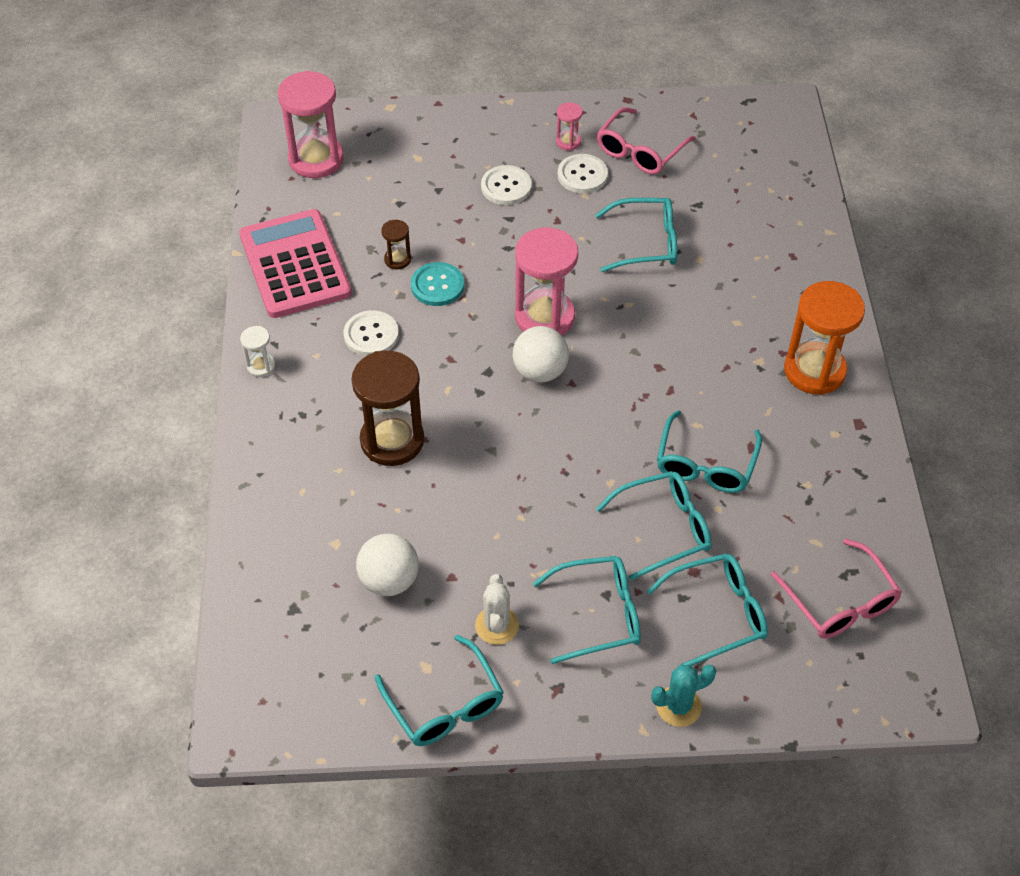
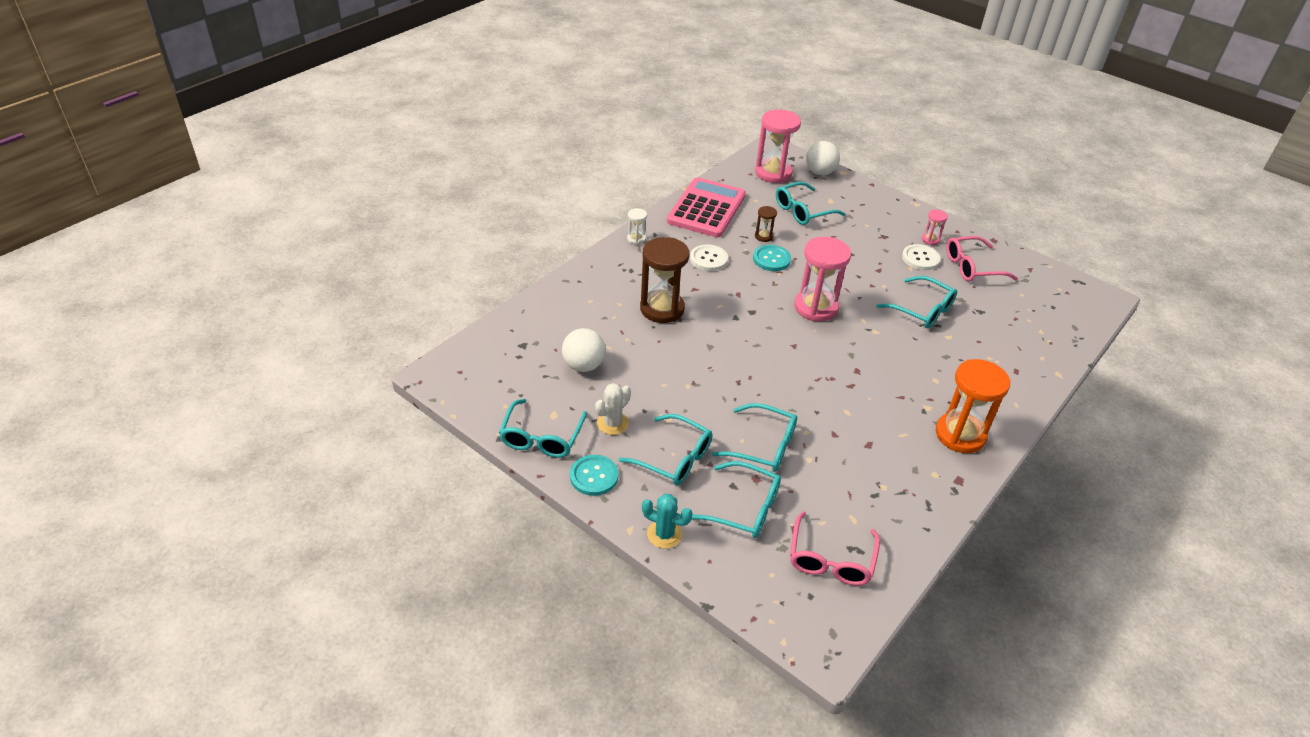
camera: 40 degrees right, 10 degrees down
white button [481,165,532,205] -> none
white ball [513,326,569,383] -> white ball moved to [806,141,840,175]
turquoise glasses [657,410,762,493] -> turquoise glasses moved to [776,182,845,225]
none -> turquoise button [570,455,618,496]

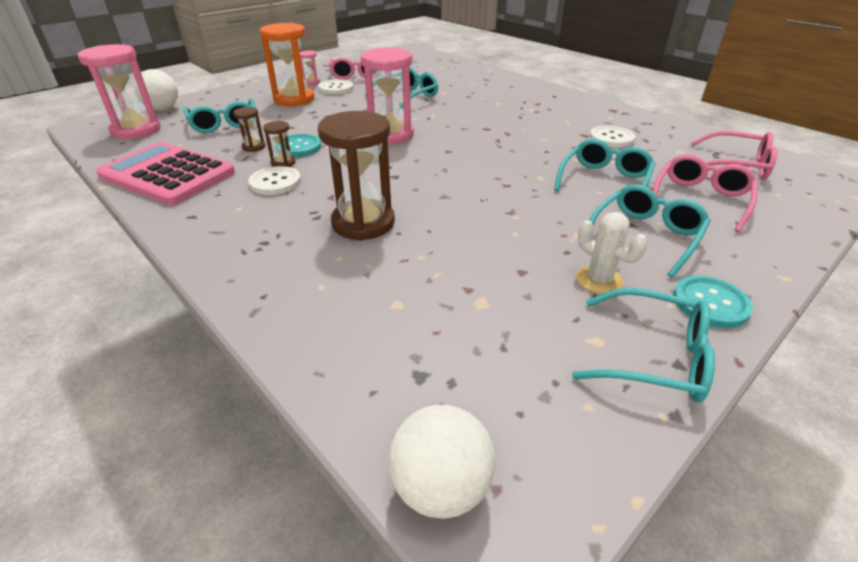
camera: 80 degrees left, 5 degrees down
white ball [562,328,606,372] -> white ball moved to [389,405,495,519]
white hourglass [627,208,647,245] -> none
turquoise cactus [642,494,693,549] -> none
turquoise glasses [692,461,781,538] -> pink glasses [653,154,758,233]
orange hourglass [936,359,1010,453] -> orange hourglass moved to [260,23,314,106]
none -> brown hourglass [263,121,295,167]
none -> white button [590,126,635,148]

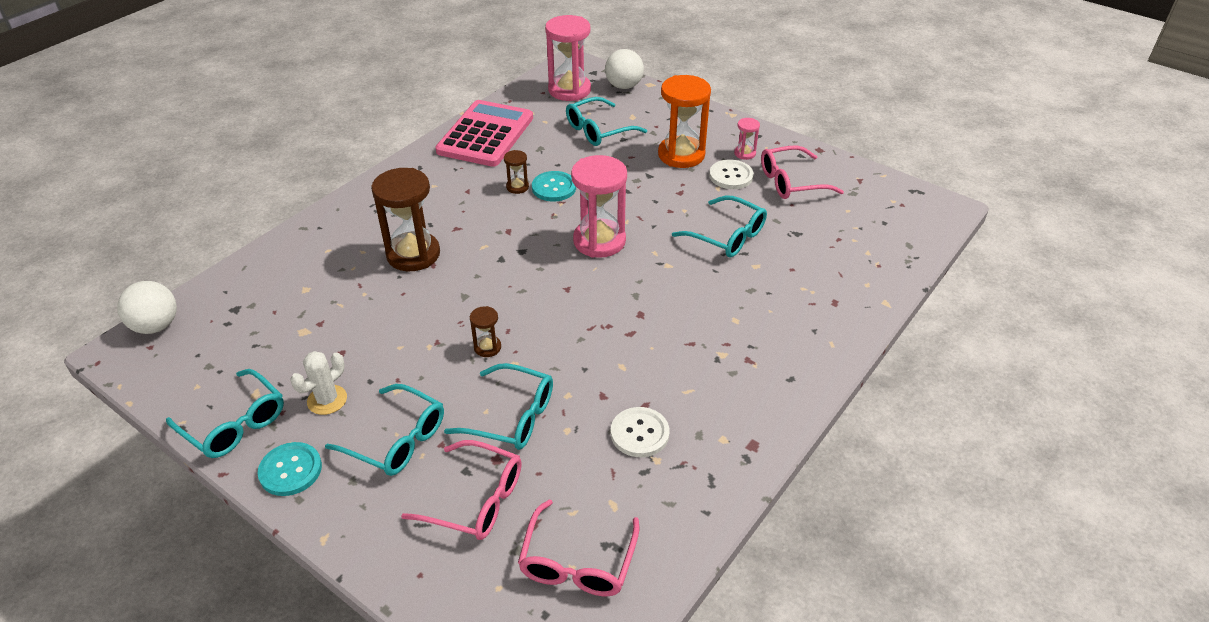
camera: 80 degrees right, 5 degrees up
brown hourglass [233,107,265,152] -> brown hourglass moved to [470,306,501,357]
white button [248,166,301,195] -> none
turquoise glasses [572,288,715,403] -> turquoise glasses turned 60 degrees counterclockwise [166,369,284,458]

